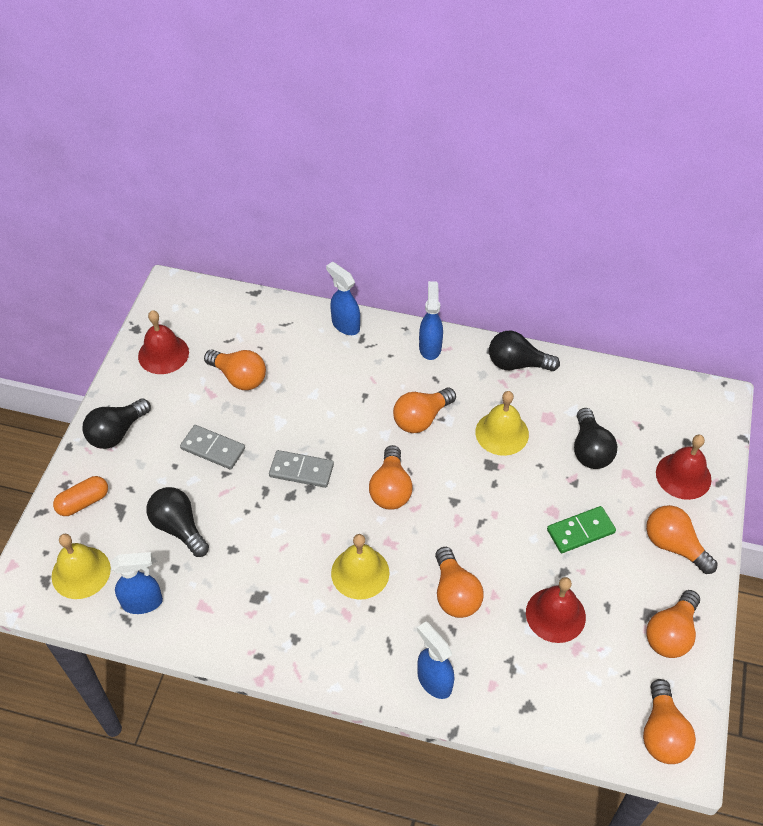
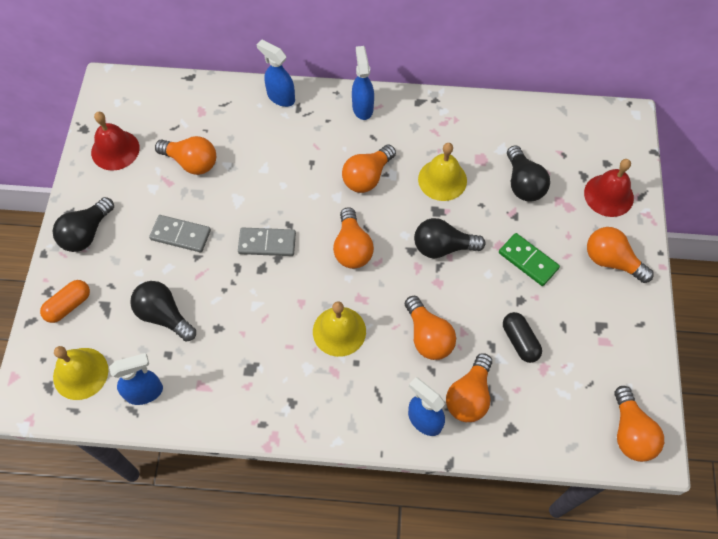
camera: 10 degrees left, 10 degrees up
black light bulb [489,331,560,371] -> black light bulb moved to [414,218,486,258]
red bell [526,577,586,643] -> black capsule [503,312,542,363]
green domino [547,506,616,553] -> green domino turned 75 degrees clockwise [499,233,560,286]
orange light bulb [646,590,700,658] -> orange light bulb moved to [446,353,492,422]

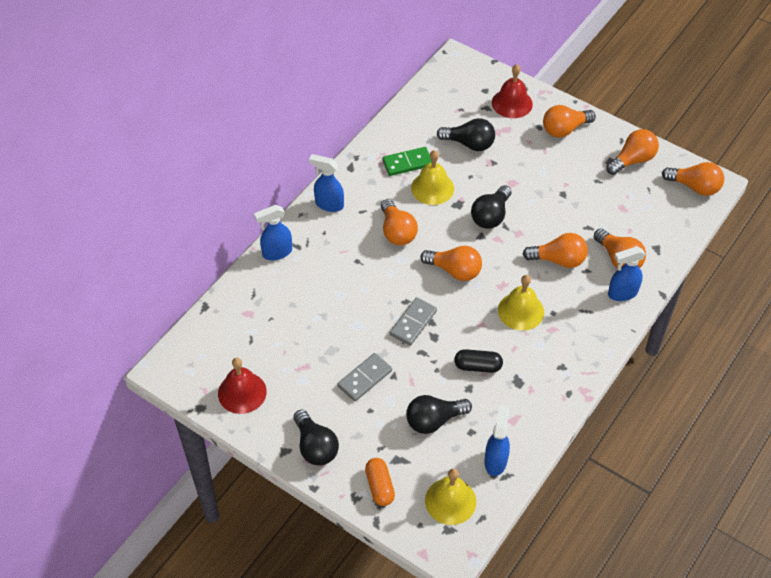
camera: 60 degrees left, 10 degrees down
orange light bulb [155,136,216,175] -> orange light bulb moved to [606,129,659,175]
green domino [499,233,560,286] -> green domino moved to [382,147,432,176]
black capsule [503,312,542,363] -> black capsule moved to [454,349,503,373]

